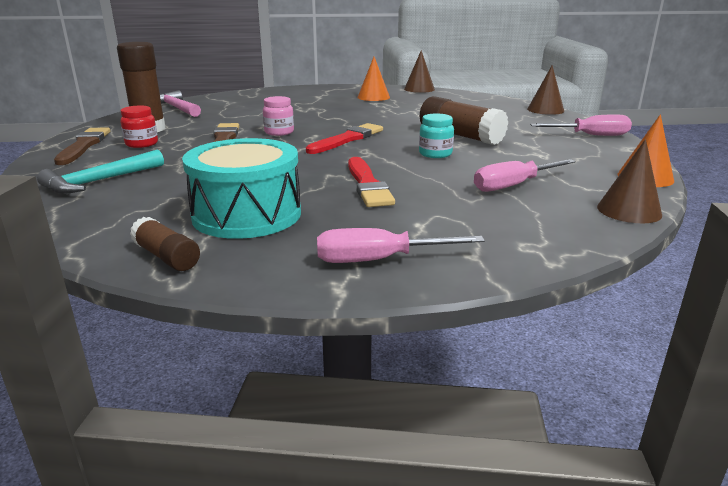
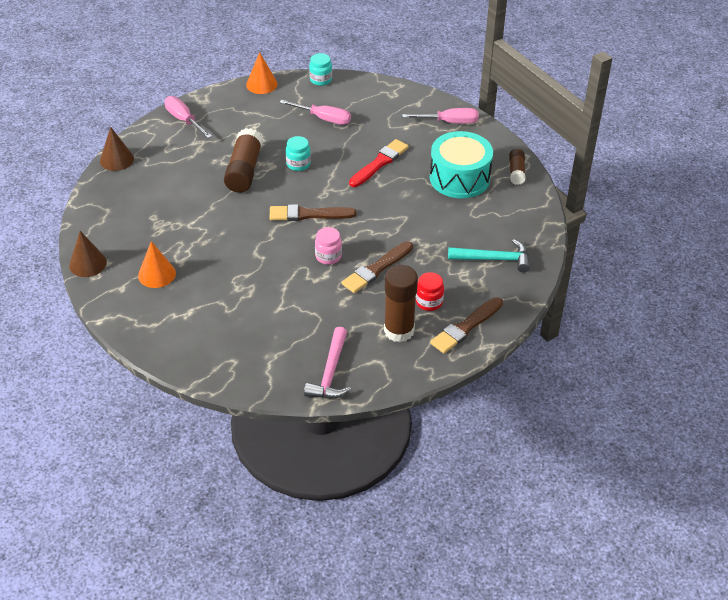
camera: 130 degrees left, 20 degrees up
red brush [306,123,383,154] -> brown brush [269,204,356,221]
pink screwdriver [317,228,485,263] -> pink screwdriver turned 45 degrees counterclockwise [402,108,479,124]
brown cone [597,139,662,223] -> turquoise jar [309,53,332,86]

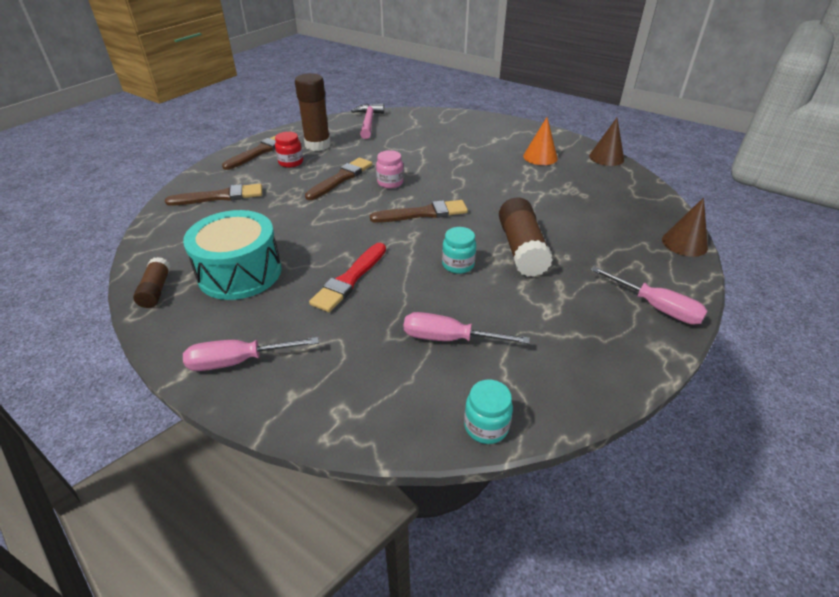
camera: 170 degrees right, 5 degrees down
orange cone [246,52,278,94] -> none
turquoise hammer [448,239,530,273] -> brown brush [165,184,262,206]

